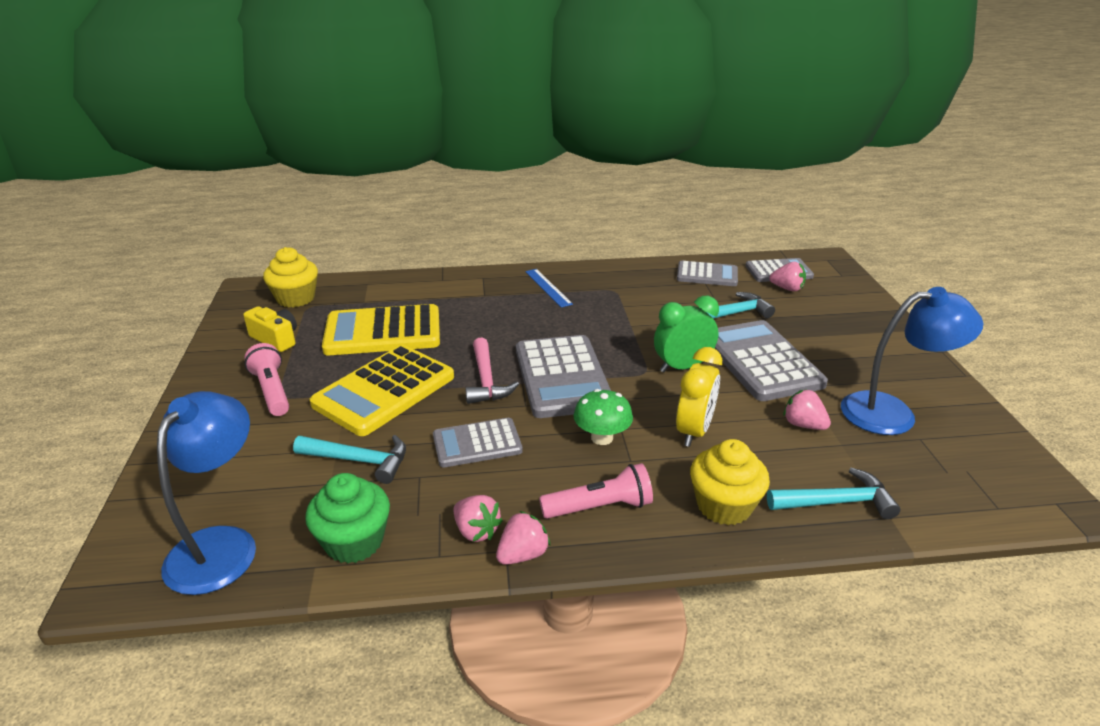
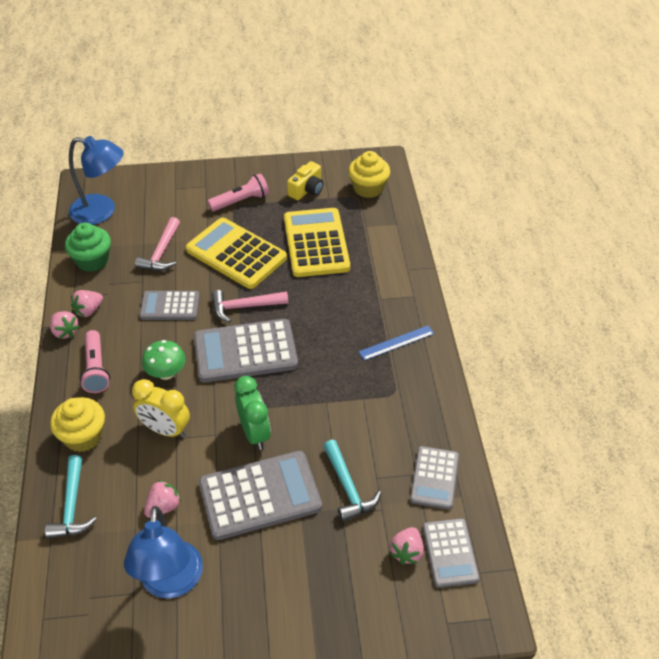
camera: 90 degrees right, 15 degrees up
turquoise hammer [293,435,406,484] -> pink hammer [135,217,180,271]
grey calculator [433,418,523,467] -> grey calculator turned 75 degrees counterclockwise [139,291,200,320]

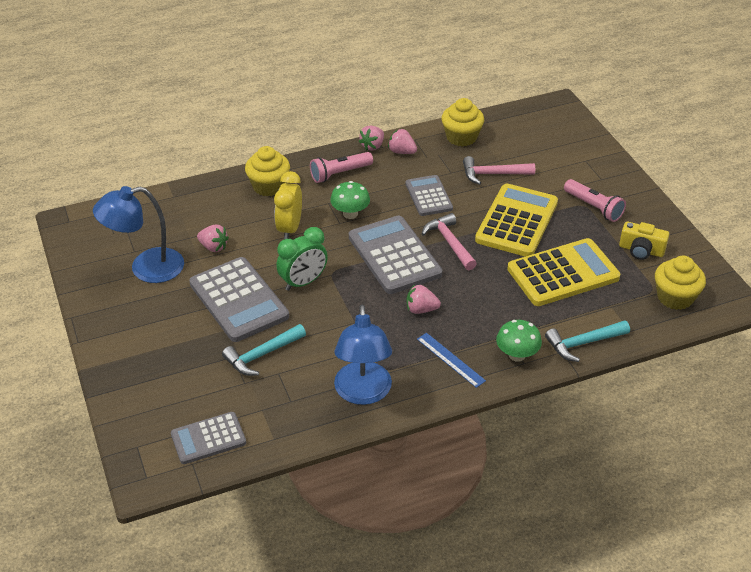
camera: 75 degrees right, 5 degrees down
turquoise hammer [45,455,97,539] -> turquoise hammer moved to [545,320,630,362]
green cupcake [65,223,111,272] -> yellow cupcake [442,98,484,147]
blue lamp [69,136,124,225] -> blue lamp moved to [334,305,392,405]
pink strawberry [390,527,424,565] -> pink strawberry moved to [406,285,441,314]
grey calculator [410,446,459,510] -> none
none -> green mushroom [496,320,542,362]

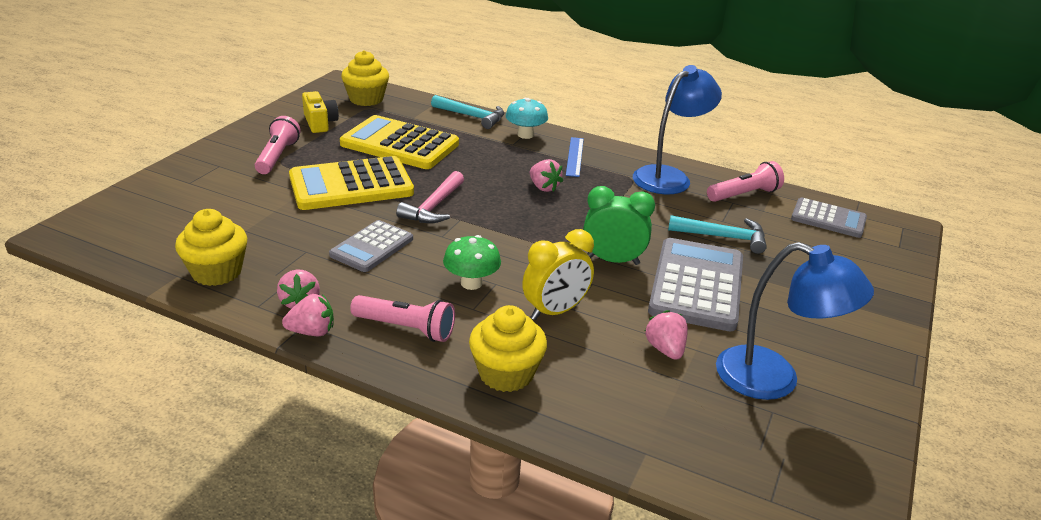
camera: 135 degrees left, 10 degrees down
grey calculator [349,216,442,294] -> none
pink hammer [463,156,535,185] -> none
green mushroom [496,320,542,362] -> turquoise mushroom [505,98,548,139]
none -> pink flashlight [707,161,784,202]

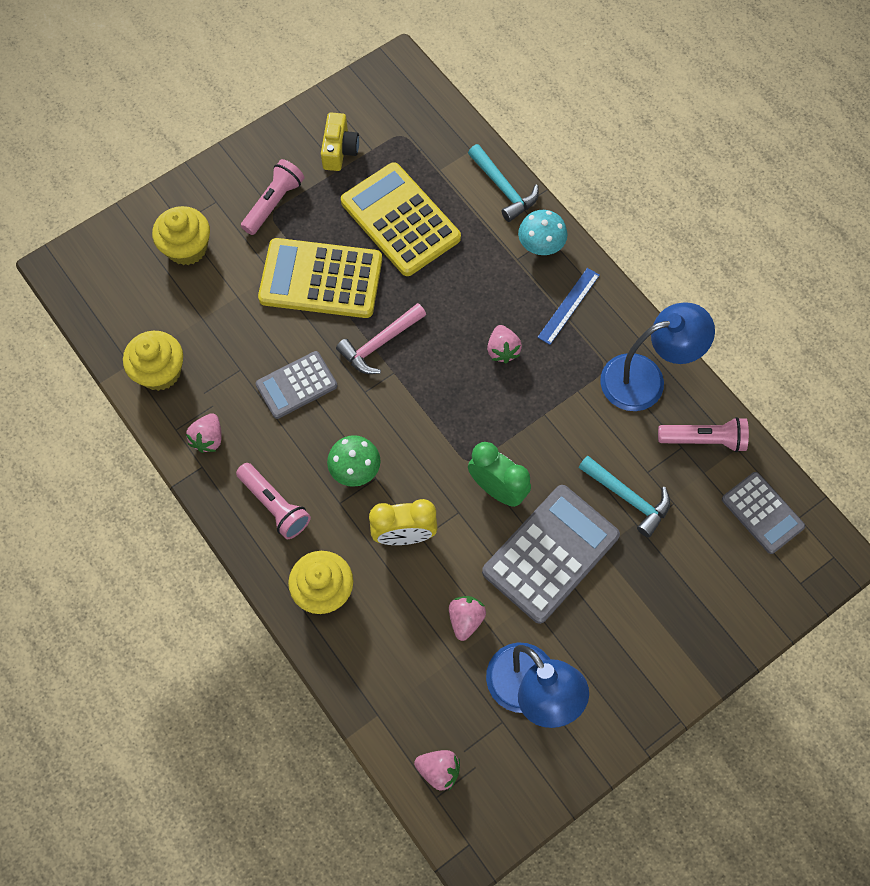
camera: 30 degrees right, 35 degrees up
pink strawberry [282,294,334,336] -> pink strawberry moved to [414,750,460,790]
yellow cupcake [341,50,389,106] -> yellow cupcake moved to [152,206,210,265]

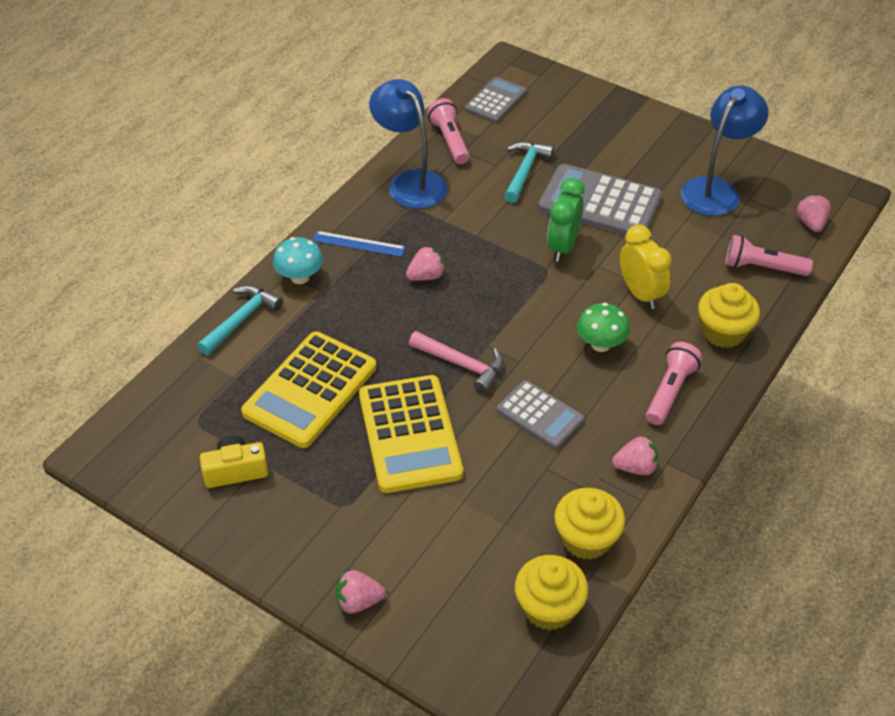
camera: 110 degrees left, 20 degrees down
yellow cupcake [152,206,210,265] -> yellow cupcake moved to [515,555,589,631]
pink flashlight [241,159,304,235] -> pink flashlight moved to [725,235,813,276]
pink strawberry [449,596,486,641] -> pink strawberry moved to [336,570,386,613]

